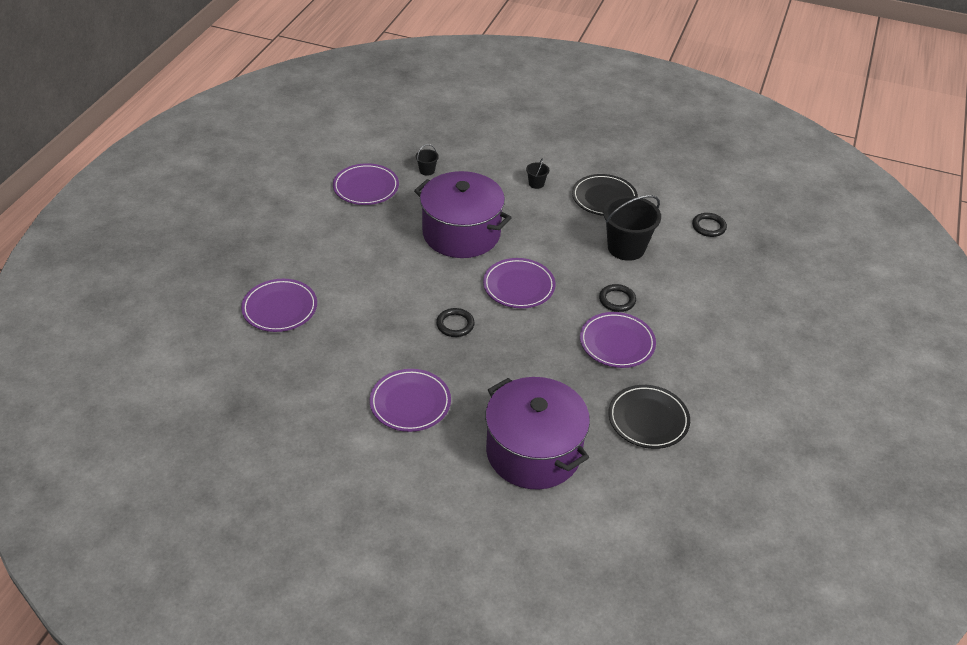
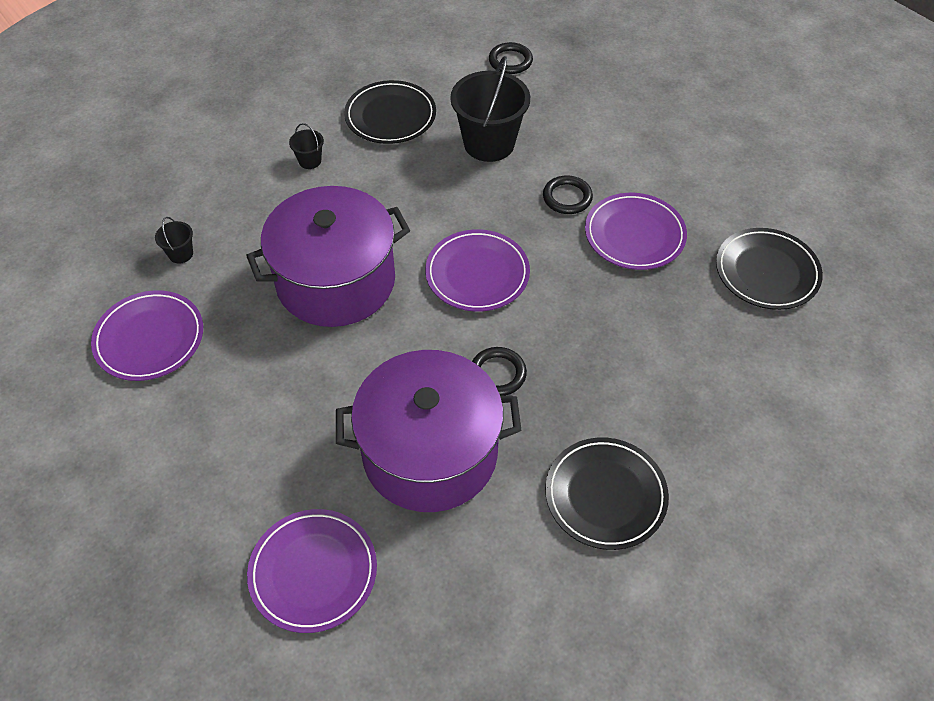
camera: 55 degrees left, 10 degrees up
purple plate [370,369,451,432] -> black plate [545,437,669,550]
purple pot [485,377,590,490] -> purple pot moved to [336,350,521,512]

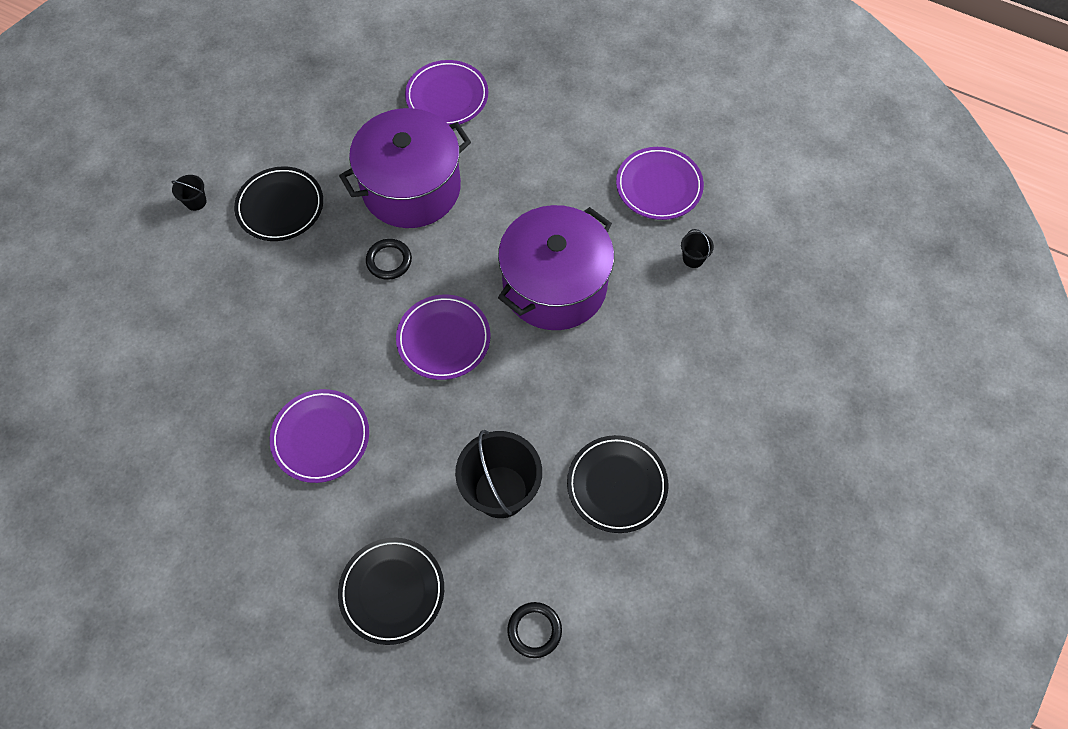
camera: 155 degrees right, 10 degrees up
black bucket [289,123,324,169] -> black bucket moved to [171,175,207,211]
black ring [543,175,593,214] -> none
black plate [716,228,823,310] -> black plate moved to [338,538,444,645]

